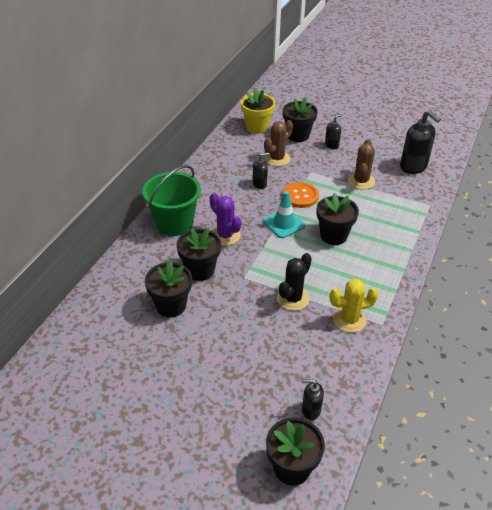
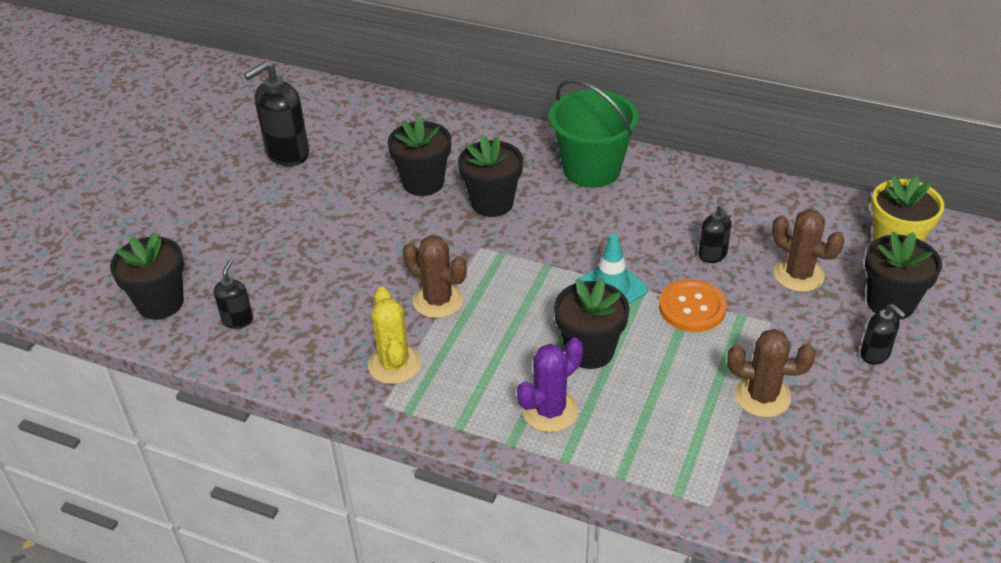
camera: 90 degrees right, 0 degrees up
purple cactus [210,193,241,246] -> purple cactus moved to [517,338,583,432]
black cactus [277,253,312,311] -> brown cactus [403,235,467,318]
black soap dispenser [400,110,441,174] -> black soap dispenser moved to [244,61,309,166]

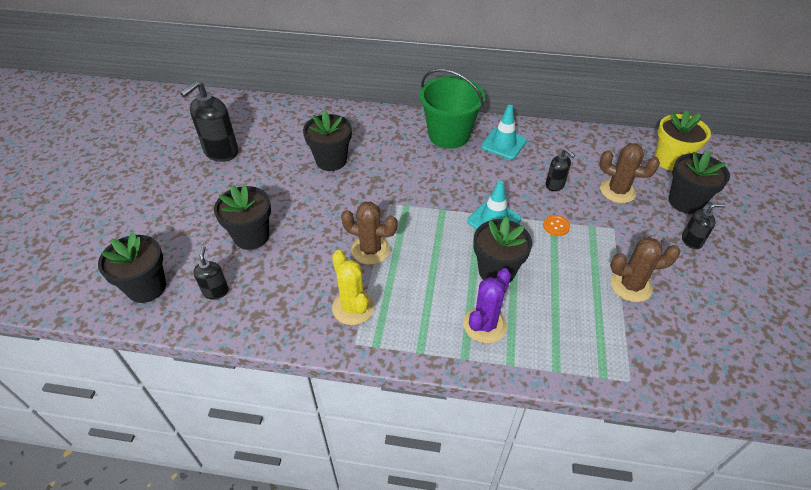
camera: 15 degrees left, 5 degrees up
black flower pot [458,135,523,217] -> black flower pot moved to [214,185,271,250]
orange button [659,279,727,332] -> orange button [543,215,570,236], size x0.54
black soap dispenser [860,304,906,364] -> black soap dispenser turned 45 degrees counterclockwise [682,203,725,249]
none -> turquoise traffic cone [481,105,527,159]

